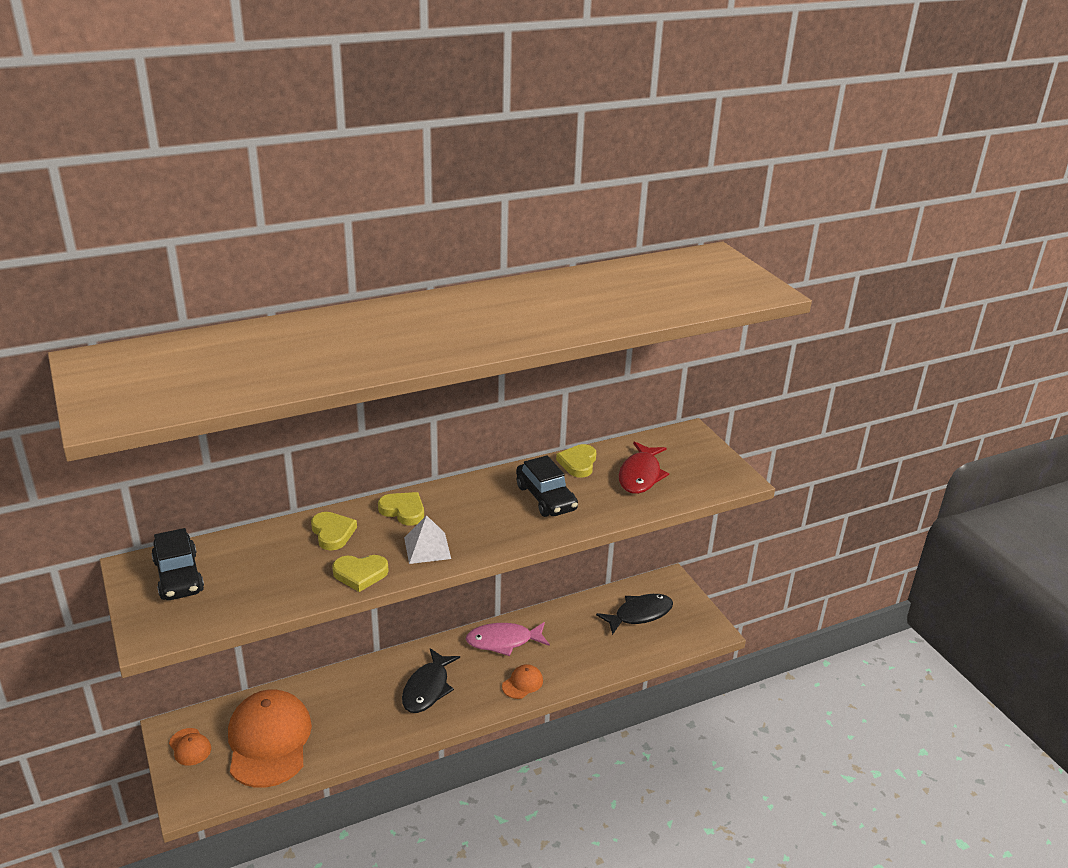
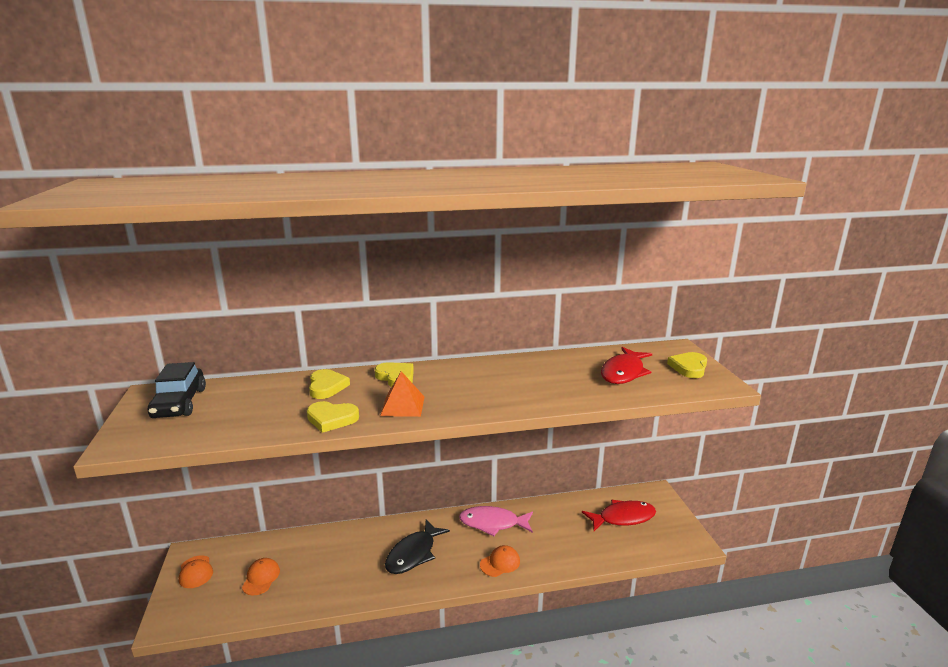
camera: 15 degrees right, 10 degrees down
orange cap [228,689,312,788] -> orange cap [242,558,280,595], size x0.43
white pyramid [404,515,451,564] -> orange pyramid [380,371,424,417]
black car [516,455,578,517] -> none
yellow heart [556,444,596,478] -> yellow heart moved to [667,352,707,378]
black fish [596,594,673,635] -> red fish [582,500,656,531]

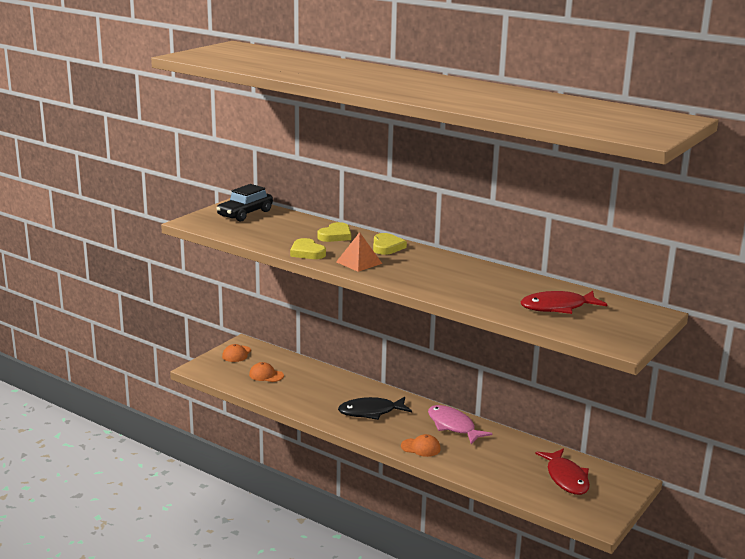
camera: 45 degrees right, 0 degrees up
orange cap [242,558,280,595] -> orange cap turned 120 degrees counterclockwise [249,362,284,382]
red fish [582,500,656,531] -> red fish turned 45 degrees clockwise [535,449,590,495]
yellow heart [667,352,707,378] -> none

